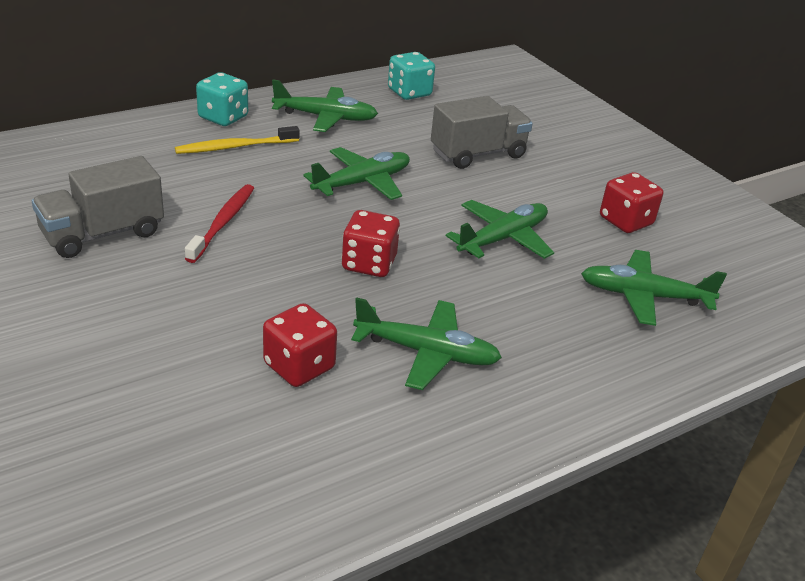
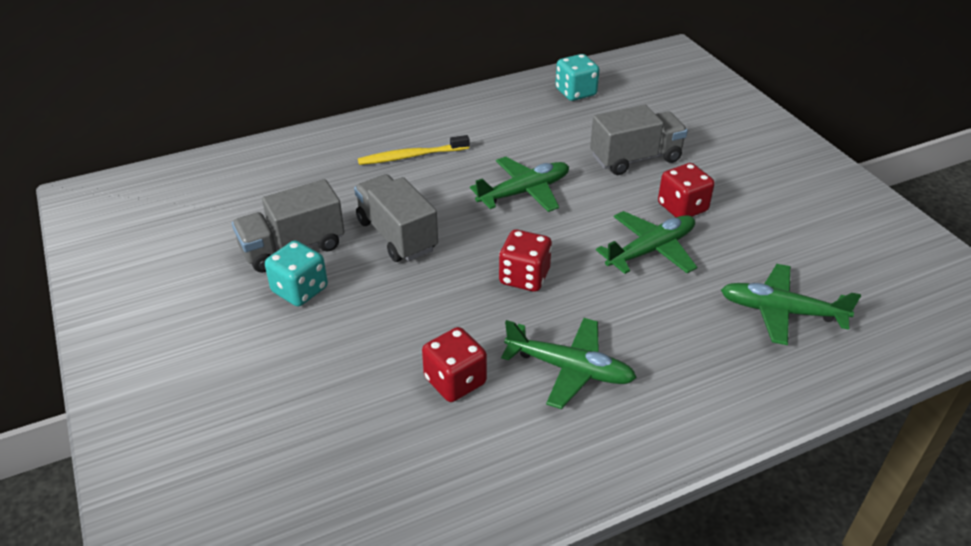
camera: 10 degrees right, 5 degrees up
red toothbrush [185,184,254,263] -> grey truck [354,174,438,262]
turquoise dice [196,72,248,126] -> turquoise dice moved to [265,240,328,307]
green plane [272,80,378,132] -> none
red dice [600,172,663,233] -> red dice moved to [658,163,715,217]

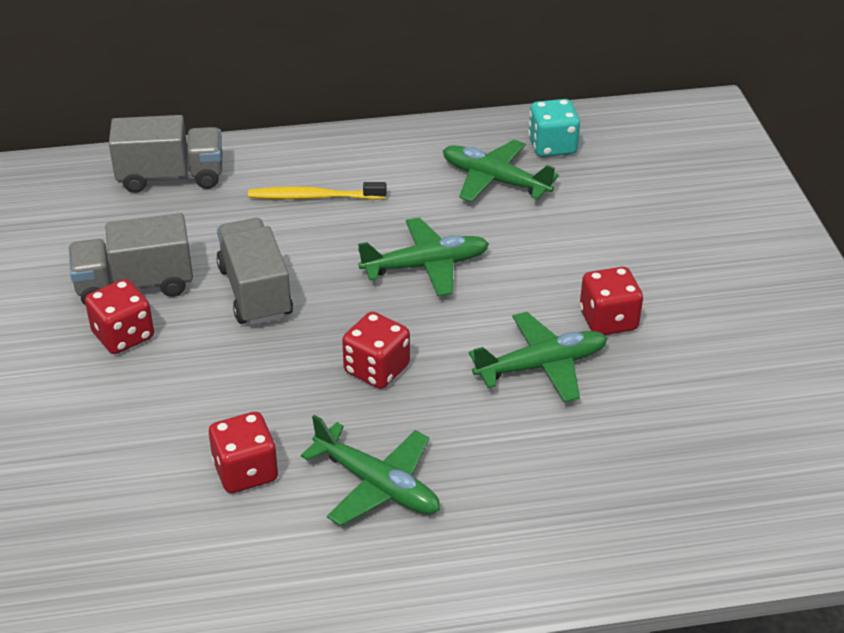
camera: 15 degrees right, 0 degrees up
turquoise dice [265,240,328,307] -> red dice [85,279,154,354]
grey truck [590,105,688,175] -> grey truck moved to [109,115,222,193]
green plane [721,264,861,345] -> green plane moved to [443,140,559,202]

